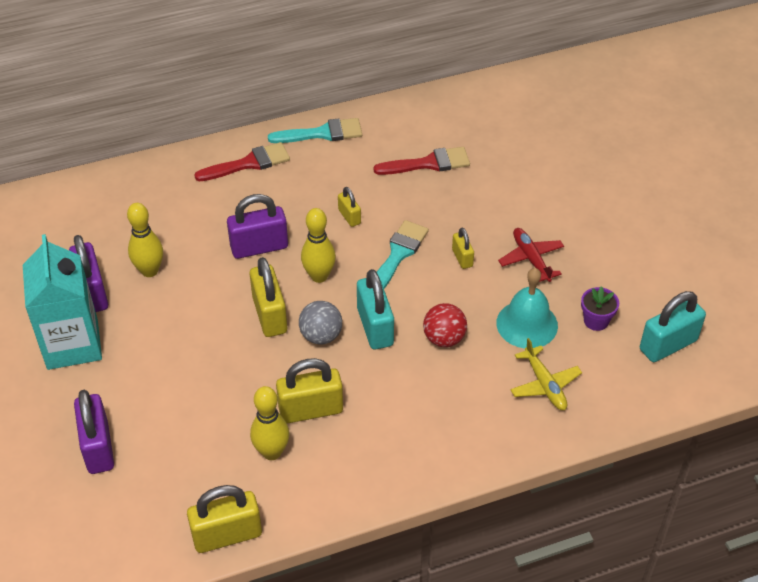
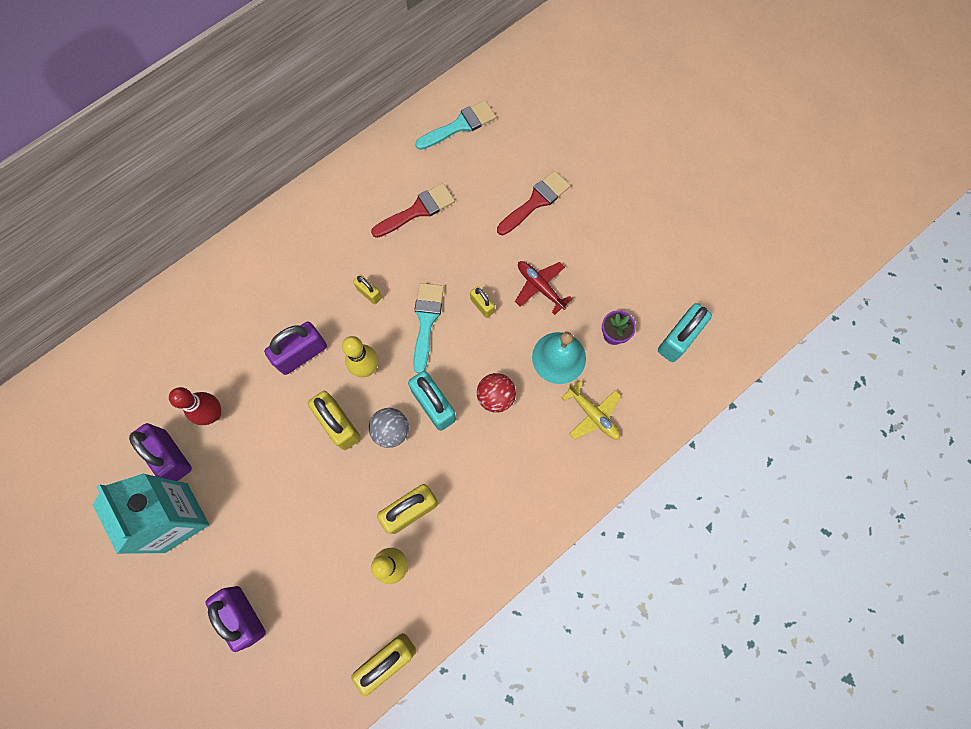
camera: 20 degrees left, 25 degrees up
yellow bowling pin [127,203,163,277] -> red bowling pin [169,387,221,425]
red brush [194,142,290,182] -> red brush moved to [497,171,570,235]
turquoise brush [268,118,362,143] -> turquoise brush moved to [415,100,496,150]

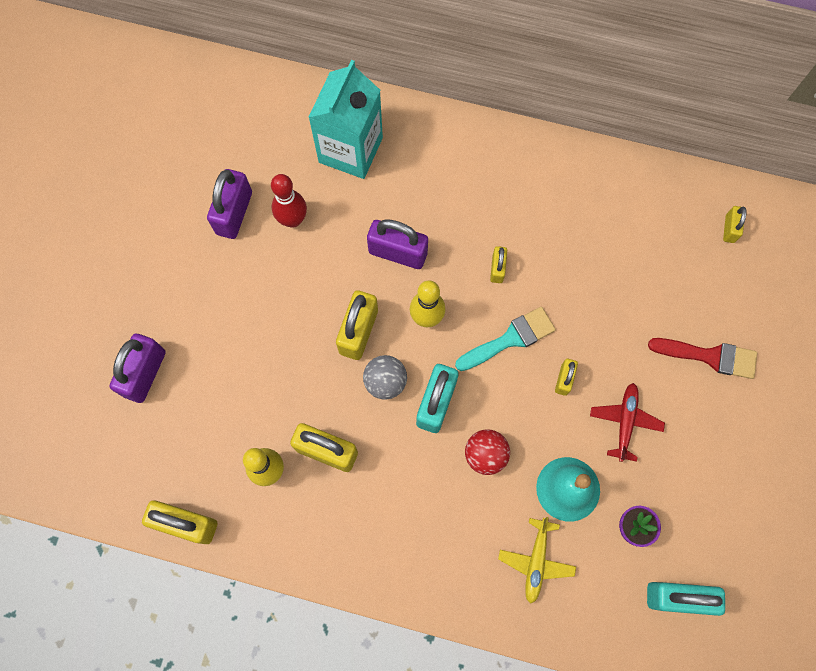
camera: 55 degrees right, 0 degrees up
turquoise carton [93,473,209,554] -> turquoise carton moved to [308,60,383,179]
red brush [371,183,455,238] -> none
turquoise brush [415,100,496,150] -> yellow padlock [723,206,747,243]

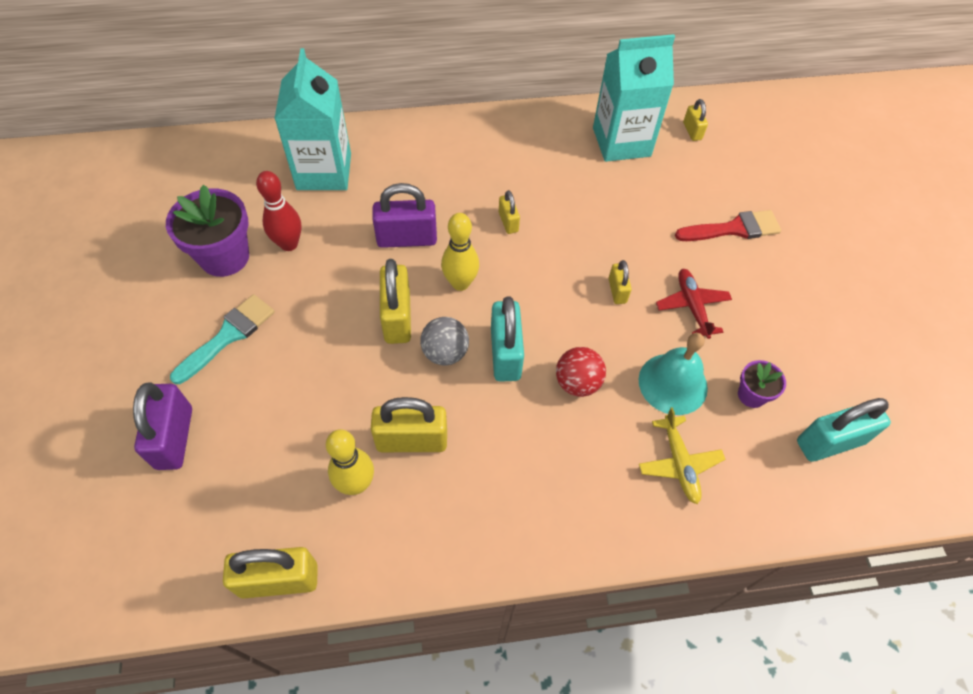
camera: 25 degrees left, 15 degrees down
purple padlock [207,169,252,239] -> purple flower pot [166,185,249,277]
turquoise brush [455,307,556,371] -> turquoise brush moved to [170,294,275,384]
none -> turquoise carton [593,34,675,162]

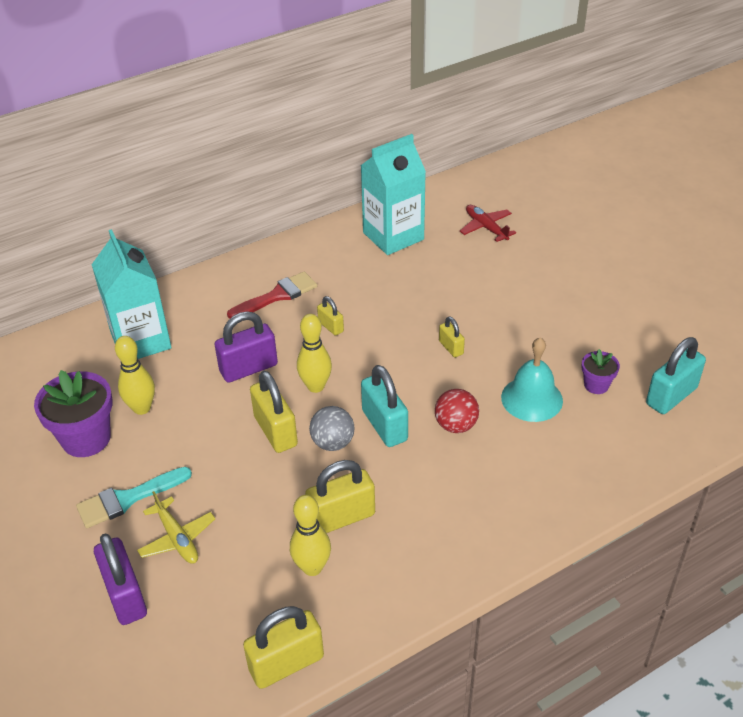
camera: 20 degrees left, 15 degrees down
turquoise brush [170,294,275,384] -> turquoise brush turned 135 degrees counterclockwise [76,467,192,528]
red bowling pin [256,171,302,251] -> yellow bowling pin [115,336,155,415]
yellow plane [639,407,725,504] -> yellow plane moved to [137,491,215,564]
red plane [656,269,732,339] -> red plane moved to [460,205,516,242]
red brush [675,210,781,241] -> red brush moved to [227,272,317,319]
yellow padlock [683,99,708,141] -> none

